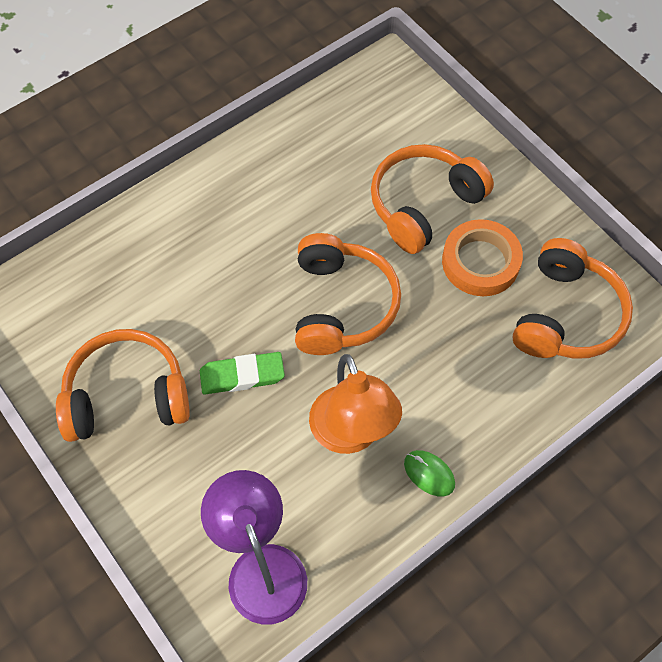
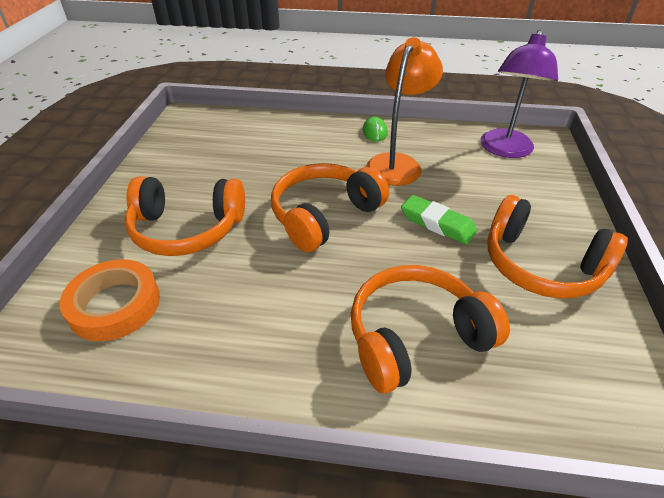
camera: 135 degrees left, 20 degrees down
orange tape [442,219,523,296] -> orange tape moved to [59,259,160,341]
orange headphones [513,238,633,359] -> orange headphones moved to [351,265,510,393]

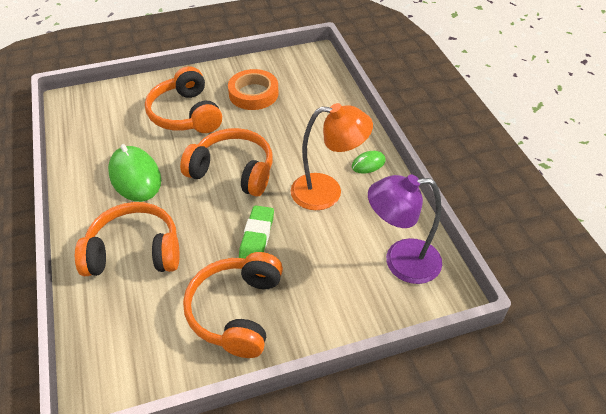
camera: 65 degrees right, 5 degrees up
orange tape [59,259,160,341] -> orange tape moved to [228,69,279,110]
orange headphones [351,265,510,393] -> orange headphones turned 45 degrees counterclockwise [75,202,179,276]
none -> green mouse [108,144,161,202]

